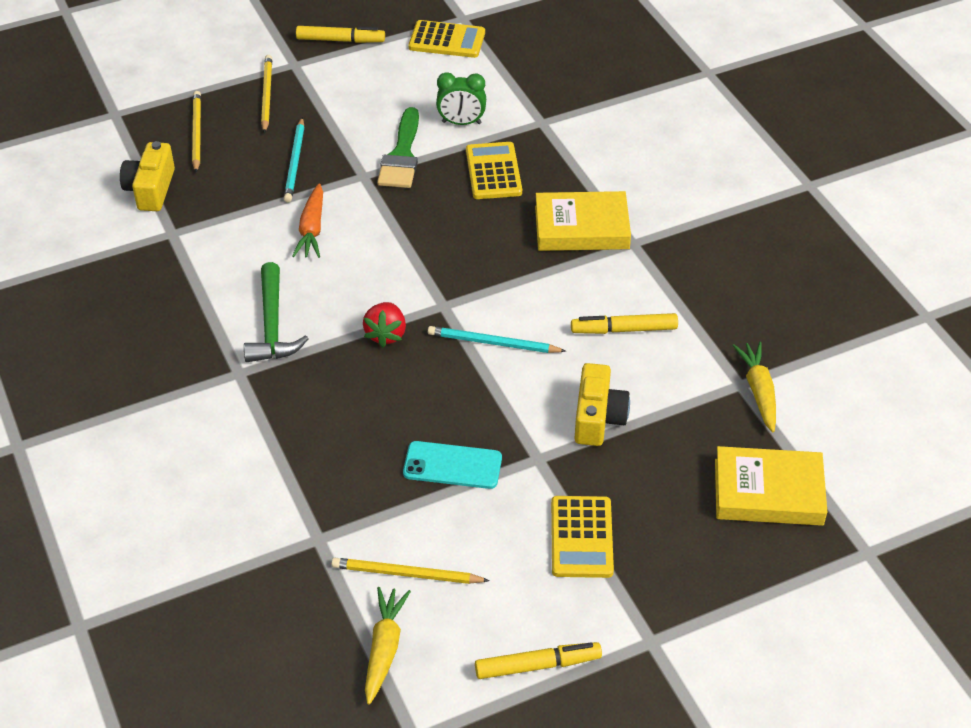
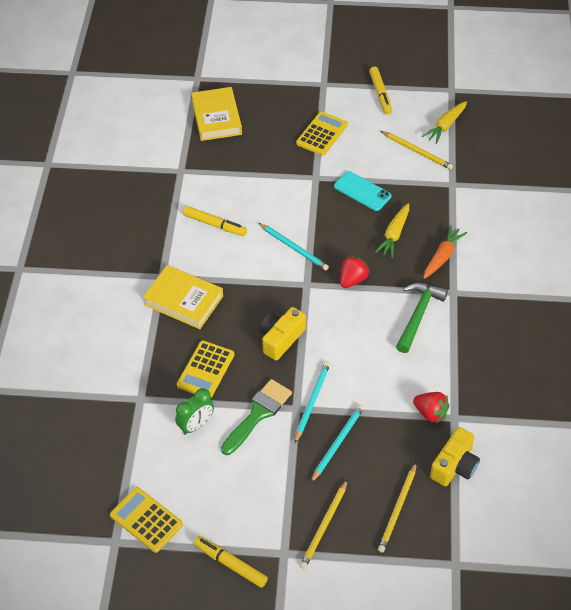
camera: 150 degrees left, 5 degrees up
orange carrot [292,183,323,258] -> orange carrot moved to [423,225,467,279]
green clock [436,72,486,125] -> green clock turned 105 degrees clockwise [175,388,214,435]
yellow marker [475,642,602,679] -> yellow marker turned 120 degrees counterclockwise [369,67,392,115]
yellow camera [575,363,630,446] -> yellow camera moved to [260,307,306,360]
yellow book [715,446,827,526] -> yellow book turned 45 degrees clockwise [191,87,242,141]
yellow carrot [732,342,776,432] -> yellow carrot moved to [375,203,409,258]
none -> turquoise pencil [295,361,330,443]
none -> red strawberry [413,392,449,424]

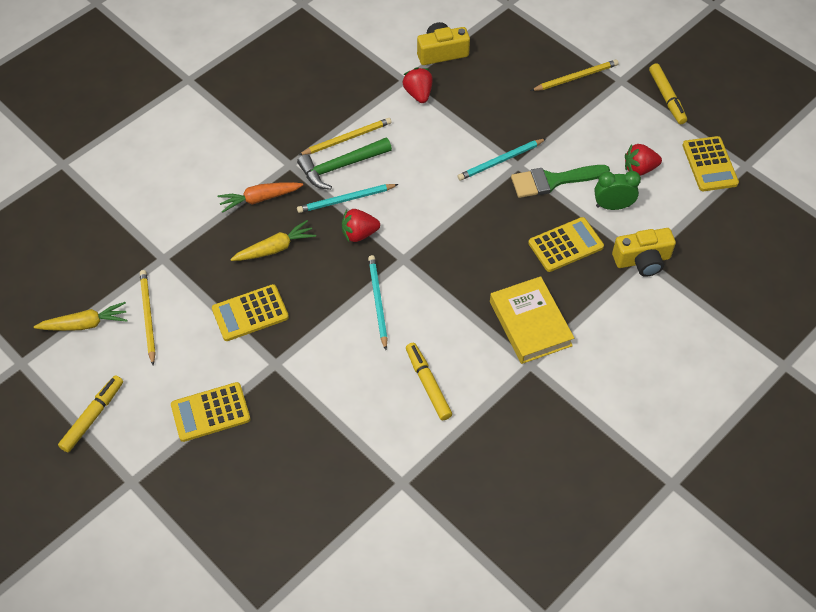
camera: 140 degrees left, 5 degrees up
yellow book [191,87,242,141] -> none
yellow camera [260,307,306,360] -> yellow camera moved to [612,228,676,277]
turquoise pencil [311,404,364,482] -> turquoise pencil moved to [297,184,399,213]
turquoise phone [334,171,391,211] -> yellow calculator [212,284,289,341]
yellow pencil [378,463,416,553] -> yellow pencil moved to [299,118,392,155]
none -> red strawberry [625,144,662,176]

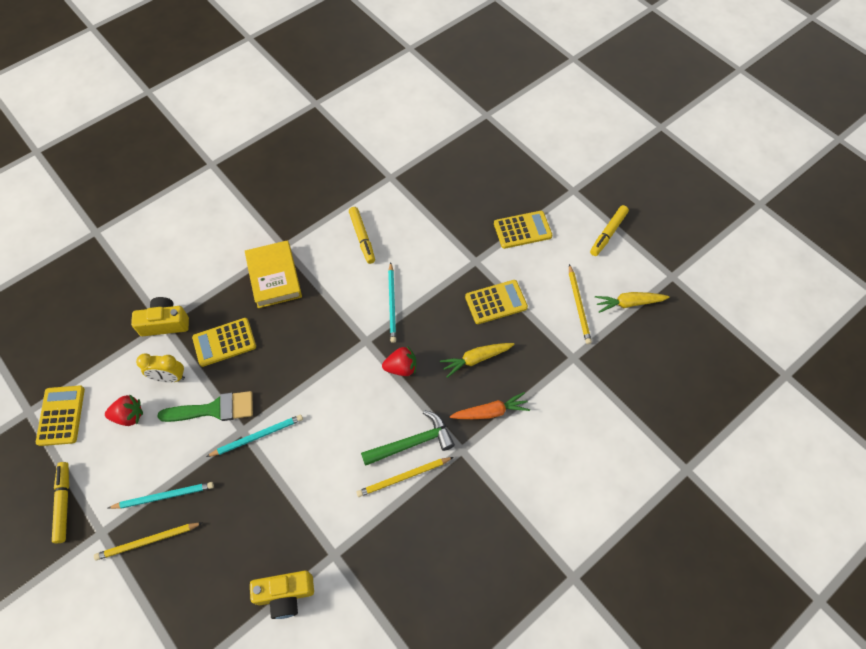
camera: 175 degrees left, 5 degrees up
turquoise pencil [297,184,399,213] -> turquoise pencil moved to [108,482,214,509]
red strawberry [403,67,433,103] -> none
green clock [594,171,641,210] -> yellow clock [136,353,185,382]

